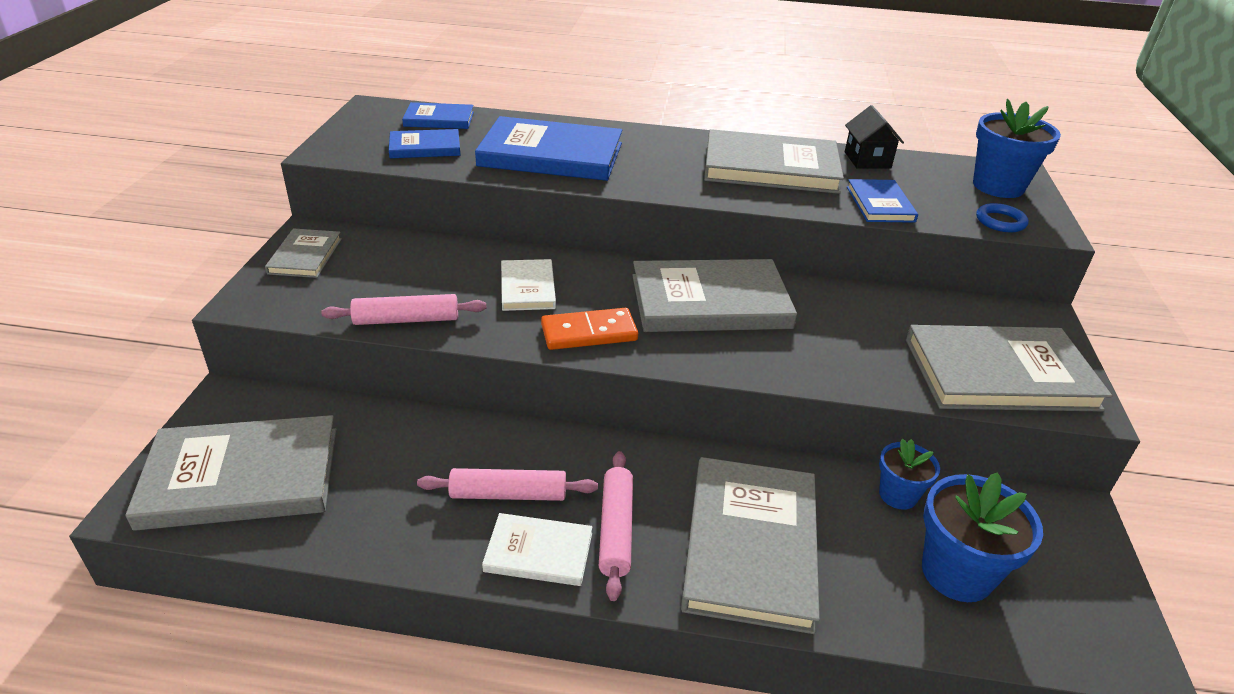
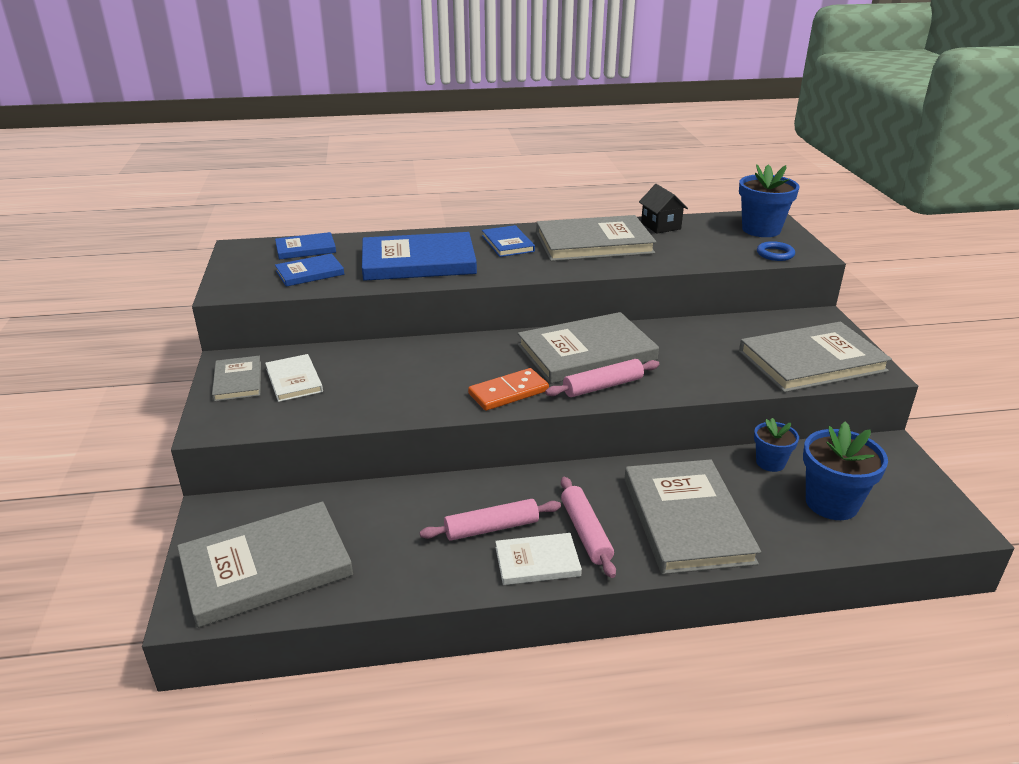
camera: 15 degrees left, 5 degrees down
pink rolling pin [321,294,486,325] -> pink rolling pin moved to [545,359,659,397]
white book [501,259,556,311] -> white book moved to [265,354,323,402]
blue book [847,179,918,223] -> blue book moved to [482,225,535,257]

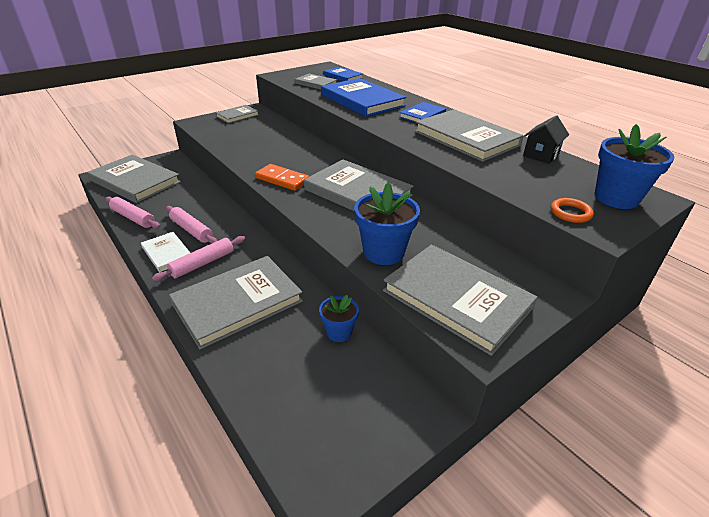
camera: 60 degrees right, 5 degrees up
white book [265,354,323,402] -> none
blue book [275,254,344,287] -> grey book [294,73,337,90]
pink rolling pin [545,359,659,397] -> pink rolling pin moved to [105,197,160,229]
blue ring [757,241,795,261] -> orange ring [551,198,594,223]
blue flower pot [803,422,888,520] -> blue flower pot moved to [354,182,420,265]

